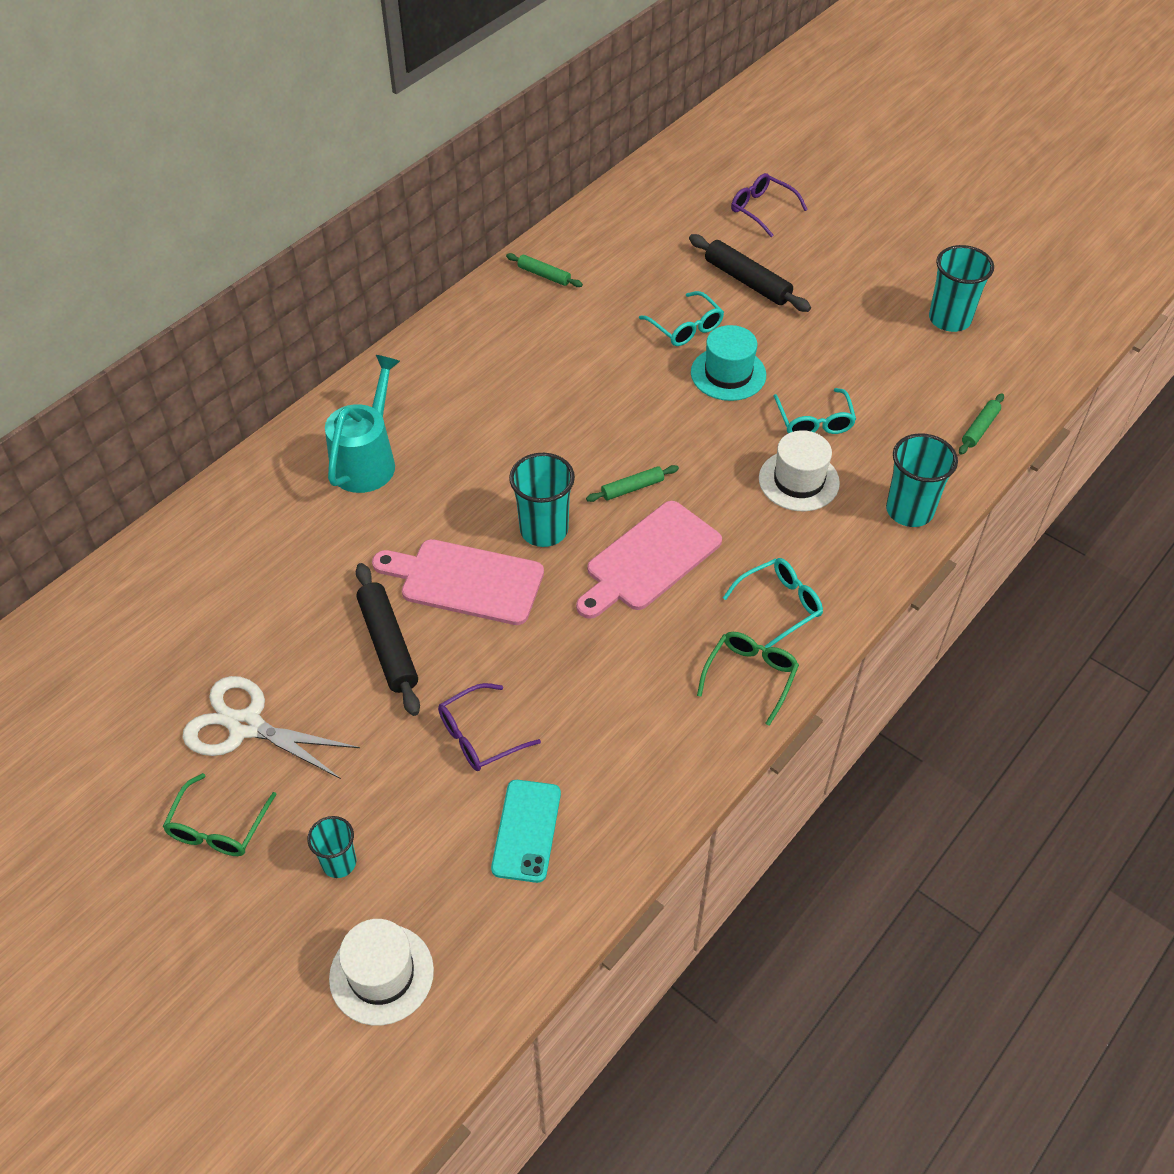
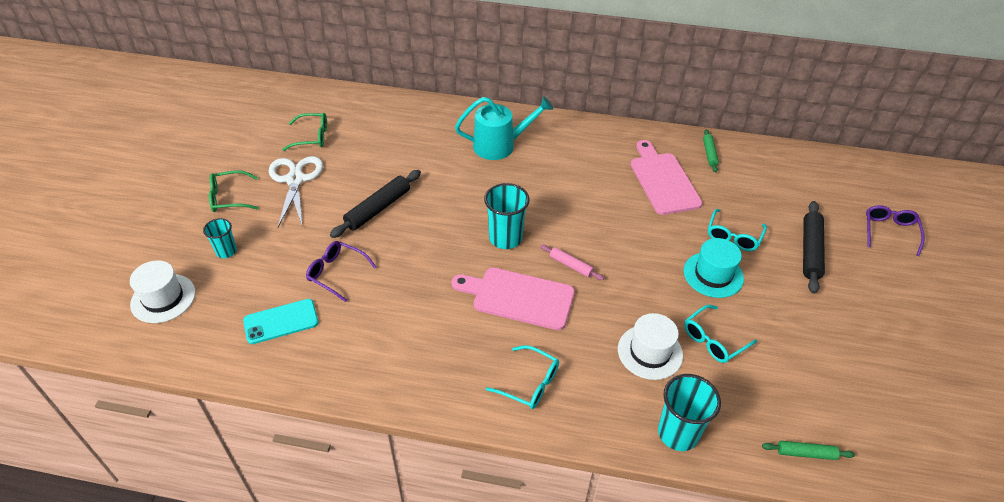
camera: 60 degrees right, 5 degrees down
pink cutting board [372,539,544,625] -> pink cutting board moved to [631,140,703,215]
green rolling pin [586,465,679,502] -> pink rolling pin [540,245,604,280]
green glasses [697,632,799,726] -> green glasses moved to [282,113,327,151]
turquoise cup [929,245,994,332] -> none

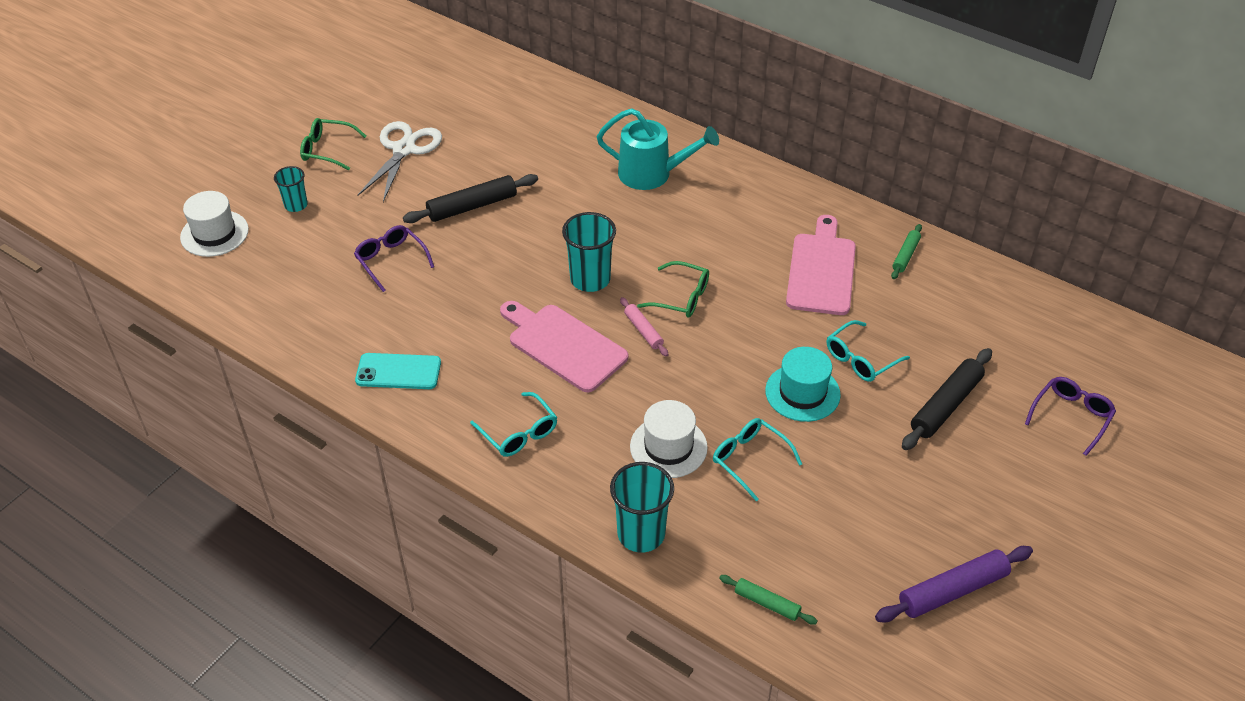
camera: 25 degrees right, 0 degrees up
turquoise phone [243,299,318,344] -> turquoise phone moved to [355,353,441,389]
green glasses [282,113,327,151] -> green glasses moved to [637,261,709,317]
turquoise glasses [684,305,757,363] -> turquoise glasses turned 60 degrees clockwise [713,418,802,501]
none -> purple rolling pin [875,546,1033,623]

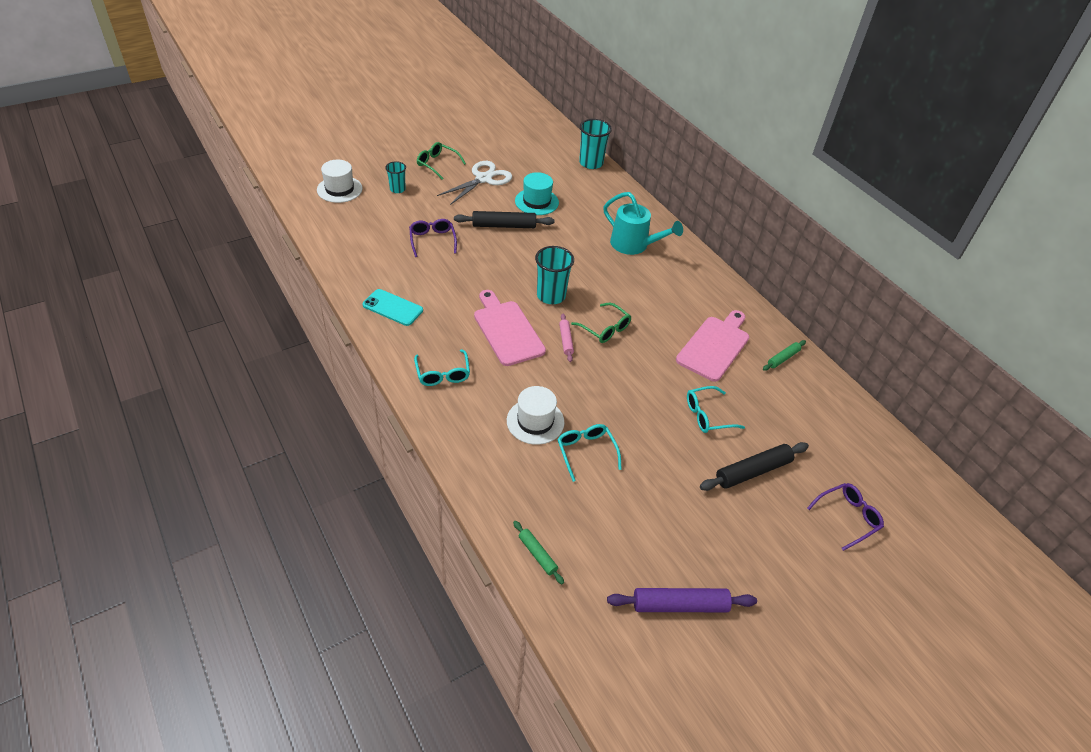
camera: 20 degrees right, 0 degrees up
turquoise cup [610,462,674,552] -> turquoise cup moved to [579,119,612,169]
turquoise hat [765,347,841,422] -> turquoise hat moved to [515,172,559,215]

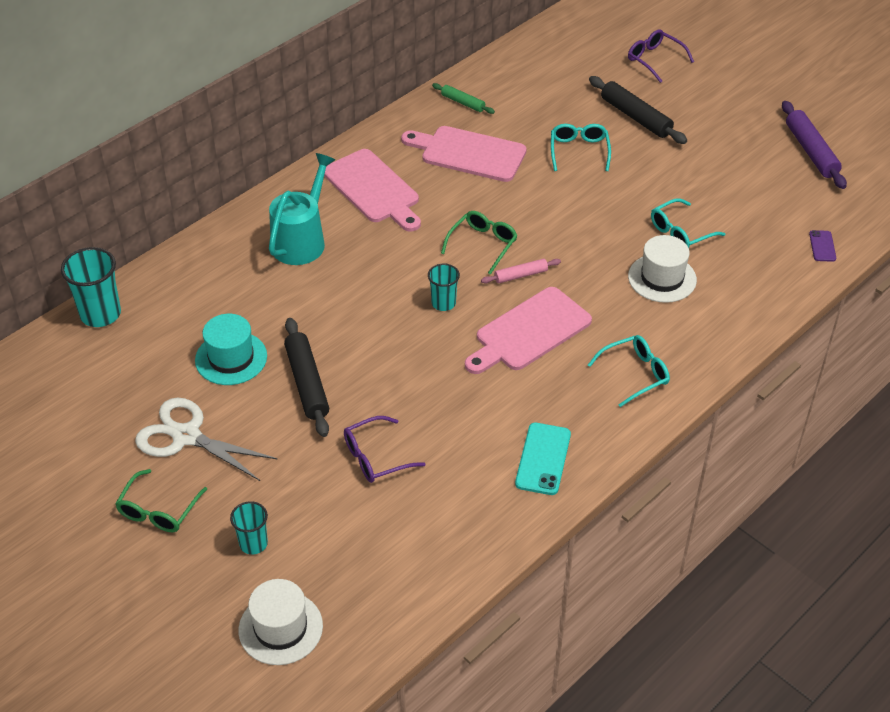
camera: 100 degrees left, 0 degrees up
green rolling pin [513,521,564,584] -> purple phone [809,230,836,262]
turquoise cup [535,246,574,304] -> turquoise cup [428,264,460,311], size x0.60
turquoise glasses [687,386,745,433] -> turquoise glasses turned 150 degrees counterclockwise [551,124,611,171]
none -> pink cutting board [324,149,421,232]

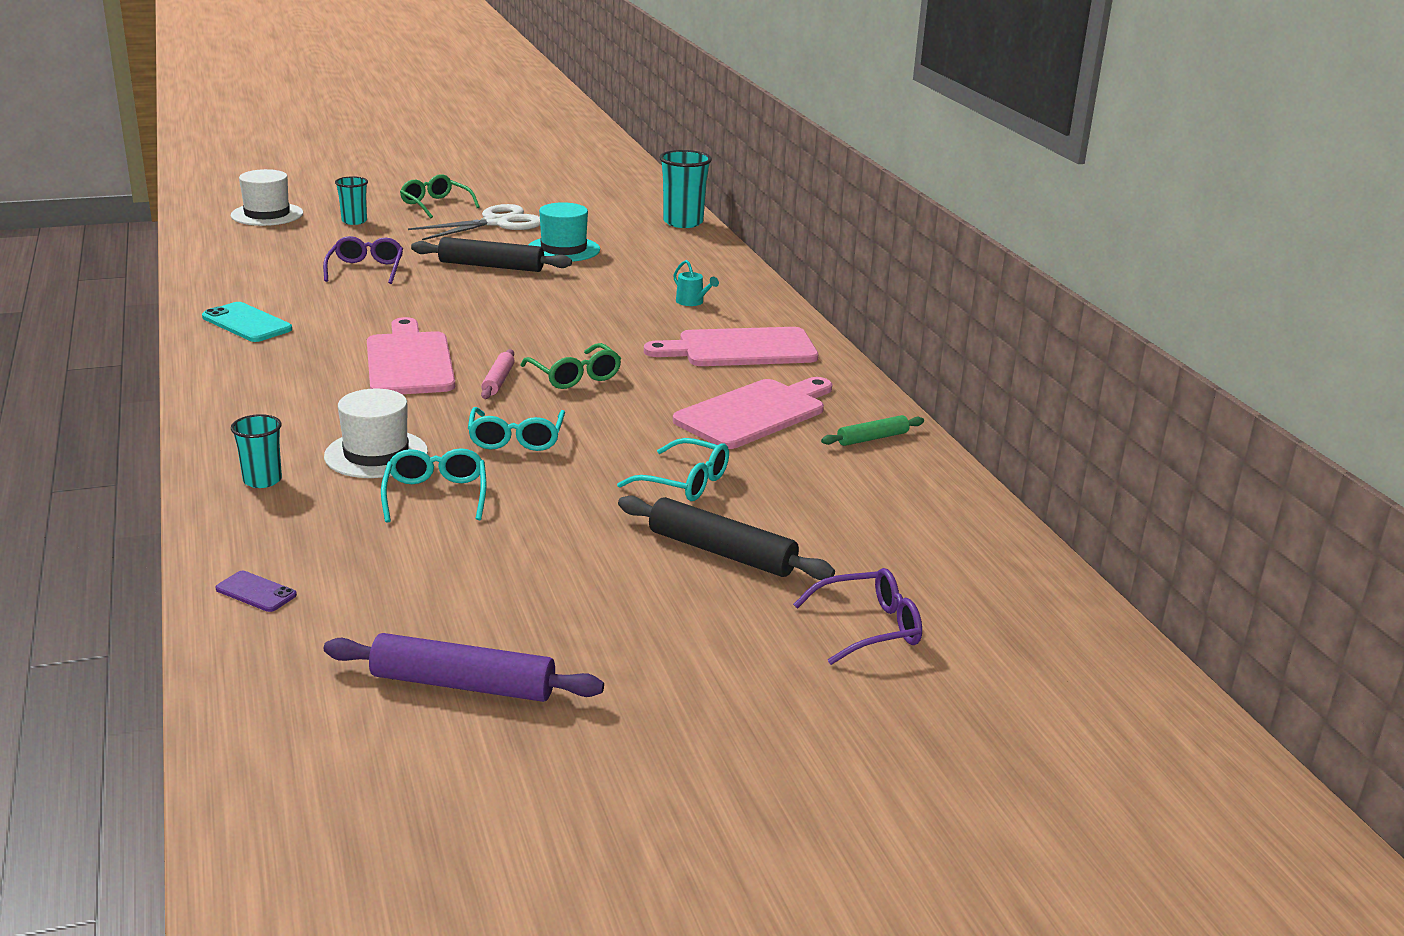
camera: 115 degrees right, 20 degrees down
turquoise watering can [269,153,335,265] -> turquoise watering can [673,260,719,306], size x0.43
turquoise cup [428,264,460,311] -> turquoise cup moved to [231,414,282,488]
turquoise glasses [588,335,670,407] -> turquoise glasses moved to [468,407,565,451]
black rolling pin [589,76,687,144] -> black rolling pin turned 45 degrees clockwise [618,495,835,580]

